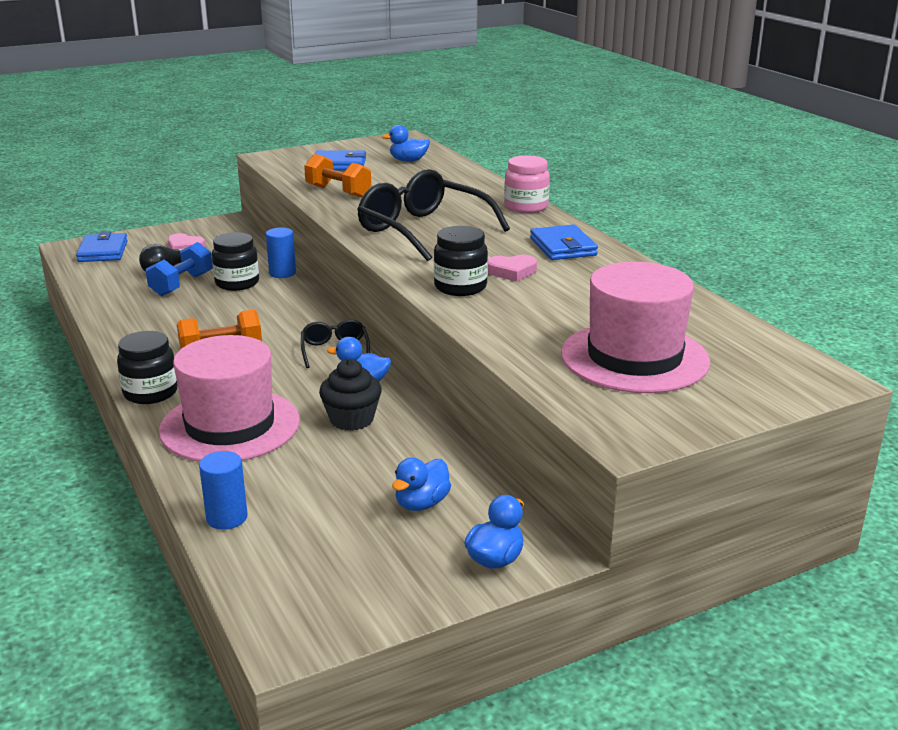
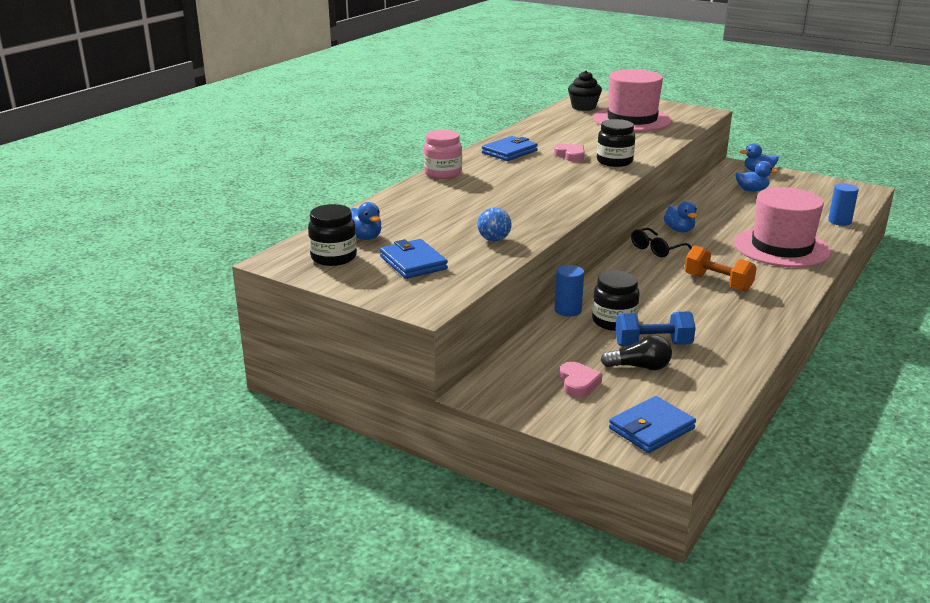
camera: 120 degrees left, 0 degrees up
black jar [117,331,178,404] -> black jar moved to [308,204,357,266]
orange dumbbell [304,154,371,198] -> blue ball [478,207,511,242]
black cupcake [319,359,382,431] -> black cupcake moved to [568,71,602,111]
black glasses [357,169,510,262] -> none

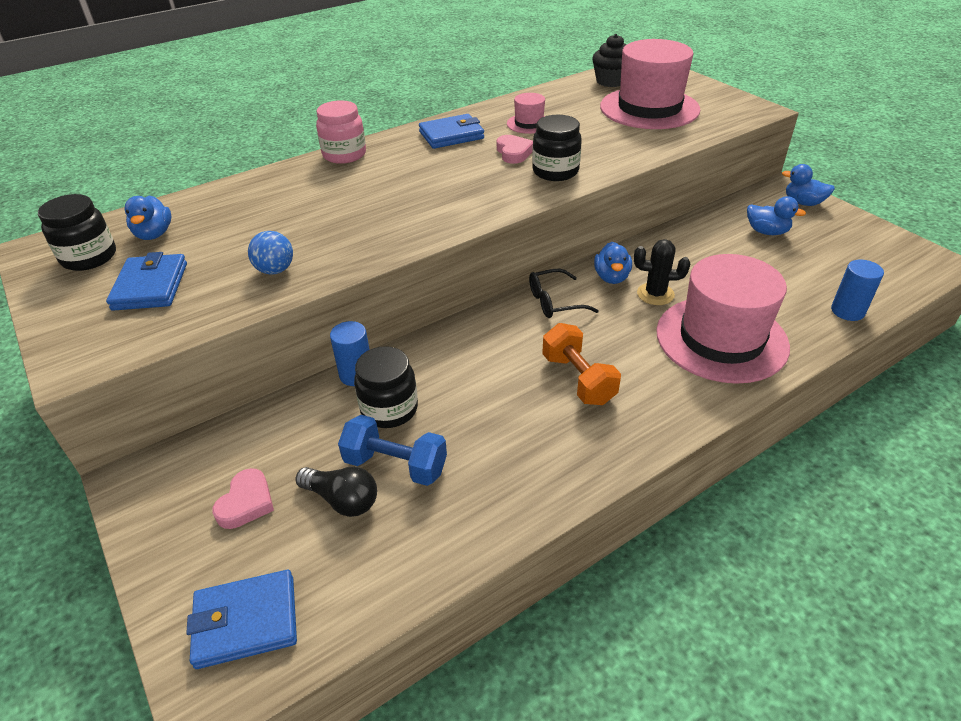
camera: 25 degrees right, 15 degrees up
none -> pink hat [507,93,545,134]
none -> black cactus [634,239,690,305]

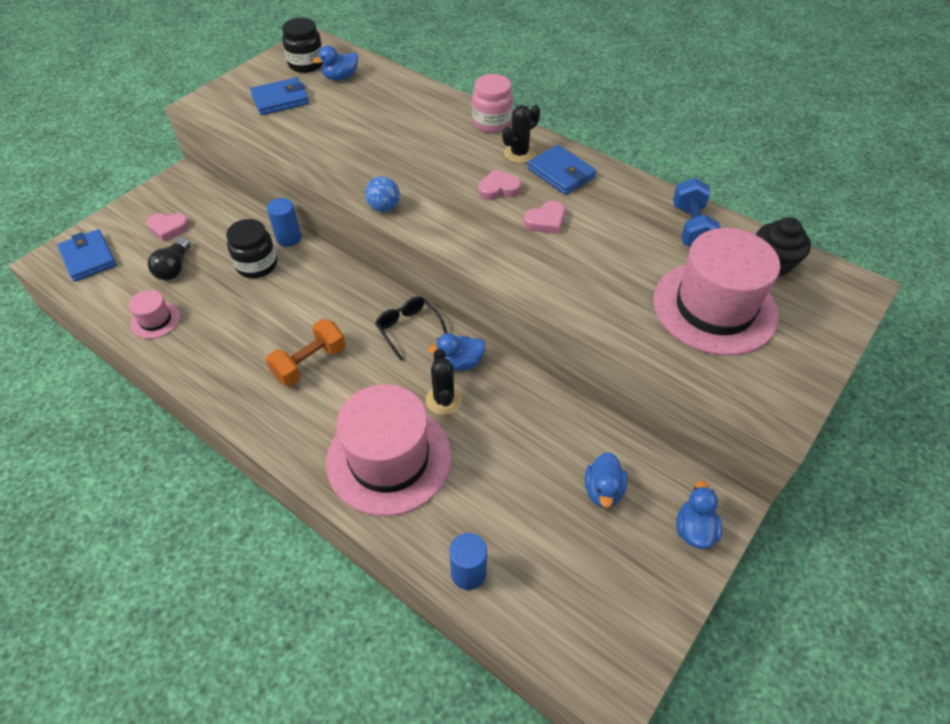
camera: 70 degrees right, 10 degrees up
blue ball [248,231,293,274] -> blue ball moved to [365,177,400,212]
blue dumbbell [338,415,447,486] -> blue dumbbell moved to [673,178,721,247]
pink hat [507,93,545,134] -> pink hat moved to [129,290,180,339]
black jar [532,115,582,181] -> none
none -> pink heart [478,169,521,200]
none -> black cactus [502,105,540,163]

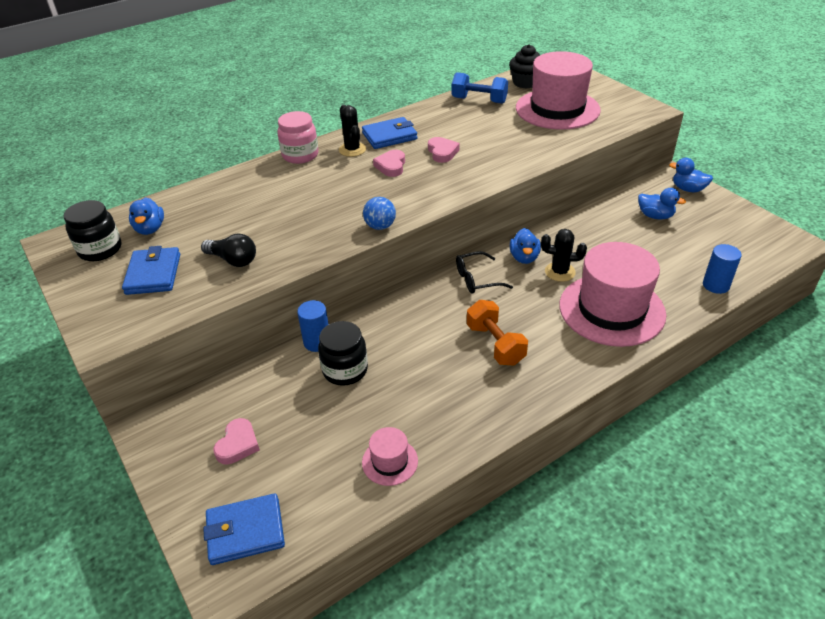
camera: 70 degrees left, 10 degrees down
black light bulb [148,237,190,280] -> black light bulb moved to [201,234,256,267]

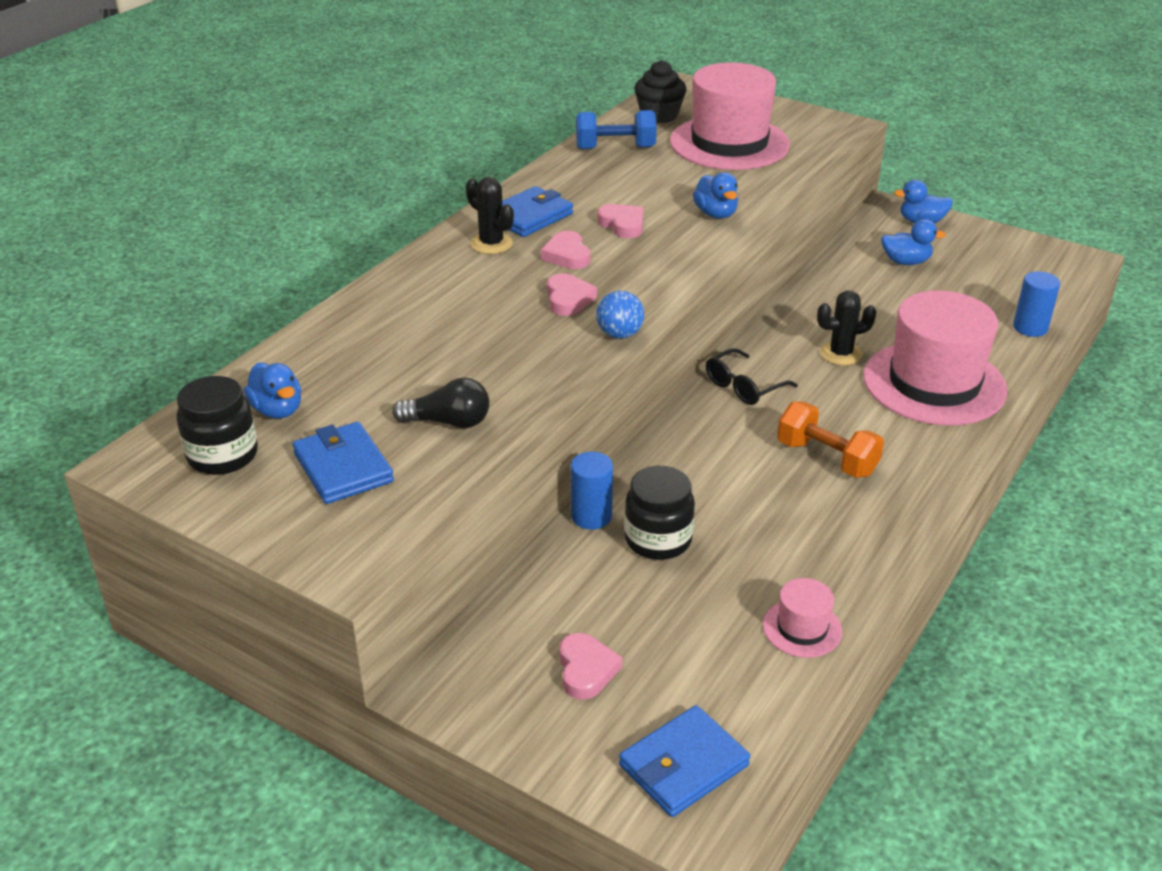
camera: 25 degrees left, 5 degrees down
pink jar [278,111,318,164] -> none
blue duck [510,228,541,264] -> blue duck moved to [693,172,738,219]
none -> pink heart [547,273,597,316]

